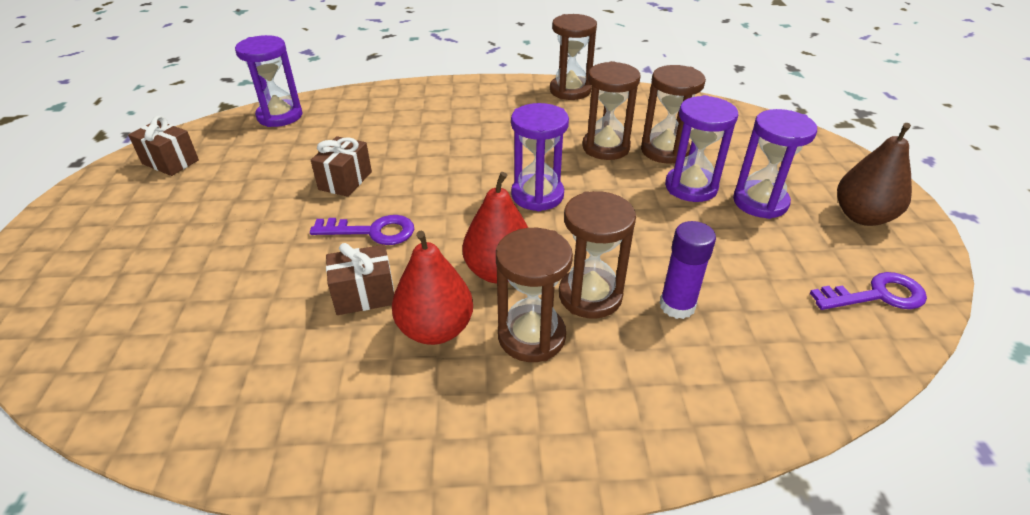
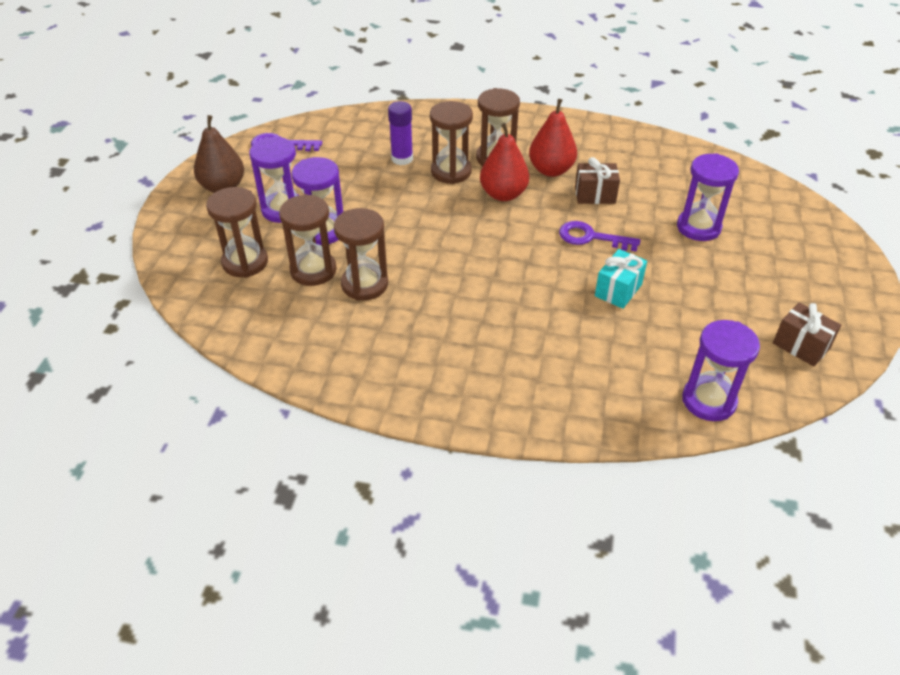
camera: 165 degrees left, 5 degrees up
brown gift [311,136,372,197] -> turquoise gift [595,249,647,309]
purple hourglass [511,103,569,211] -> purple hourglass moved to [677,153,739,241]
brown hourglass [550,14,597,100] -> brown hourglass moved to [206,187,268,278]

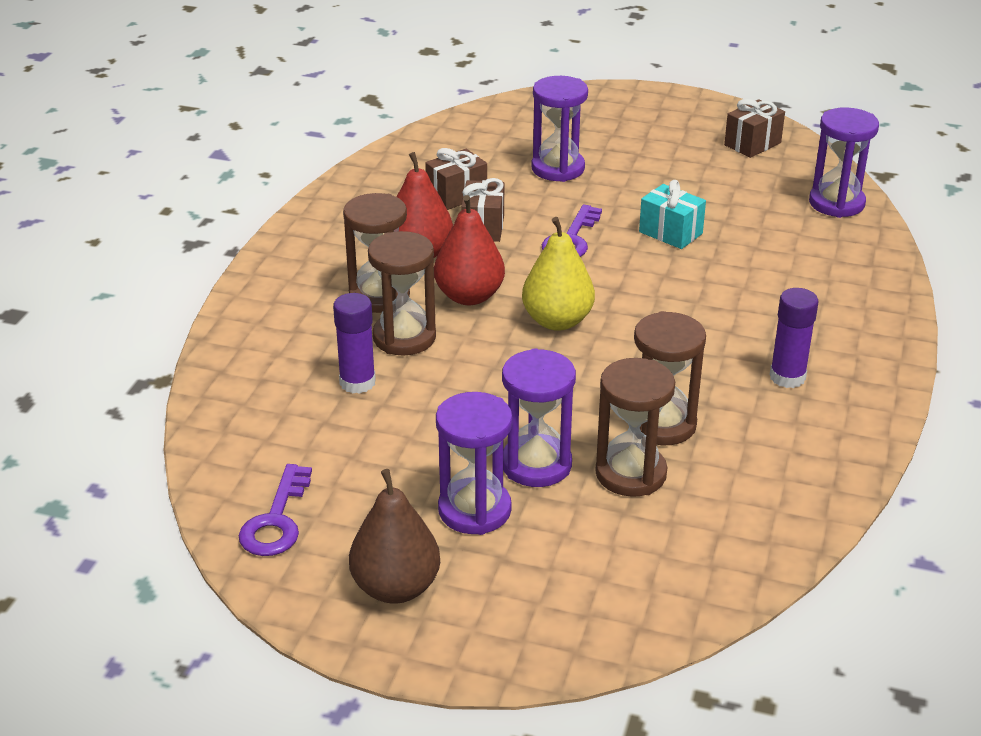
camera: 85 degrees left, 10 degrees down
brown hourglass [206,187,268,278] -> none
none -> brown gift [425,148,487,210]
none -> yellow pear [522,217,595,331]
none -> purple glue stick [770,288,819,388]

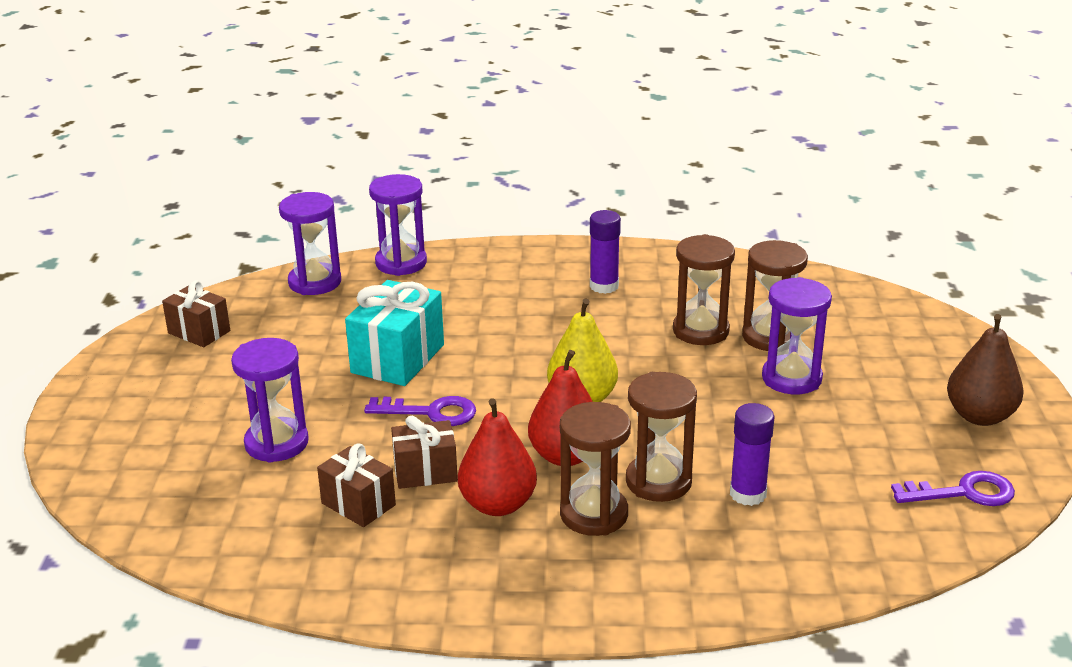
camera: 105 degrees left, 5 degrees down
purple hourglass [436,392,513,535] -> purple hourglass moved to [369,174,427,276]
turquoise gift [639,180,706,249] -> turquoise gift [345,280,444,386], size x1.59

